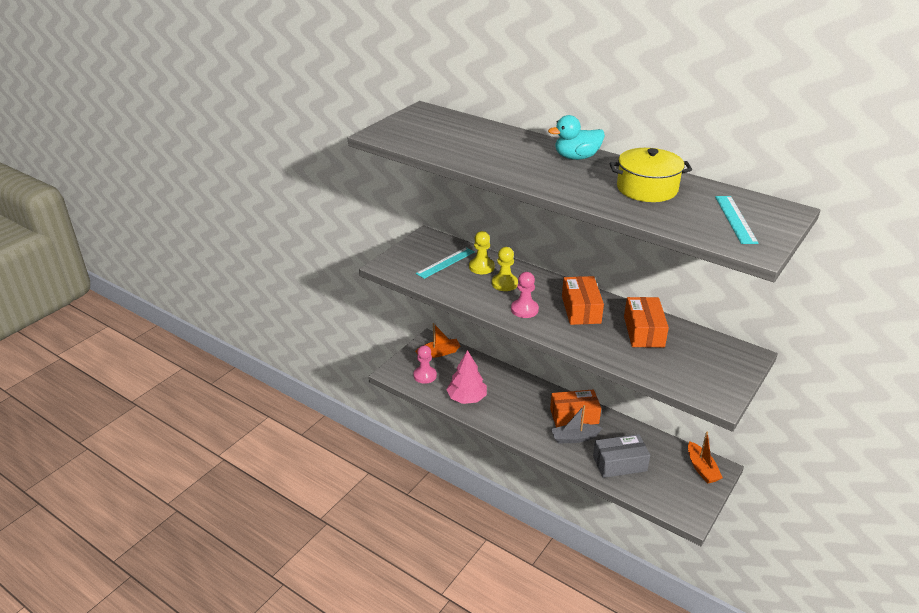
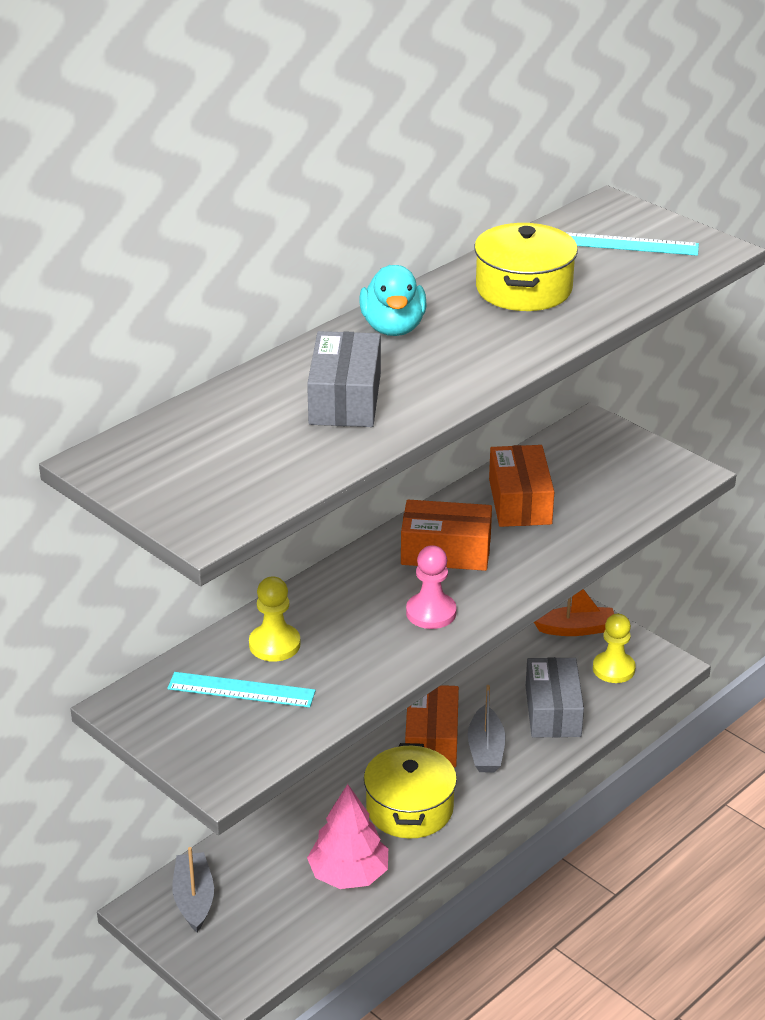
camera: 80 degrees left, 0 degrees up
pink pawn [413,345,437,384] -> none
orange boat [415,323,460,358] -> grey boat [172,847,214,932]
turquoise ruler [416,247,474,279] -> turquoise ruler turned 45 degrees counterclockwise [167,672,316,708]
yellow pawn [492,247,518,291] -> yellow pawn moved to [593,614,636,683]
orange box [624,297,669,347] -> orange box turned 75 degrees clockwise [489,445,554,527]
none -> grey box [307,331,381,427]
none -> yellow pot [364,743,457,839]

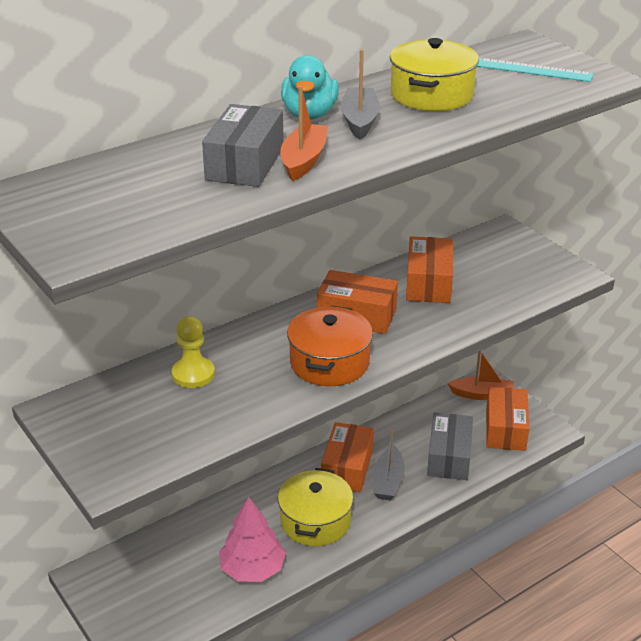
camera: 10 degrees right, 0 degrees up
turquoise ruler [167,672,316,708] -> none
grey boat [172,847,214,932] -> grey boat moved to [341,49,380,140]
pink pawn [406,545,457,629] -> orange pot [287,306,373,386]
yellow pawn [593,614,636,683] -> orange box [486,387,529,451]
none -> orange boat [280,86,328,181]

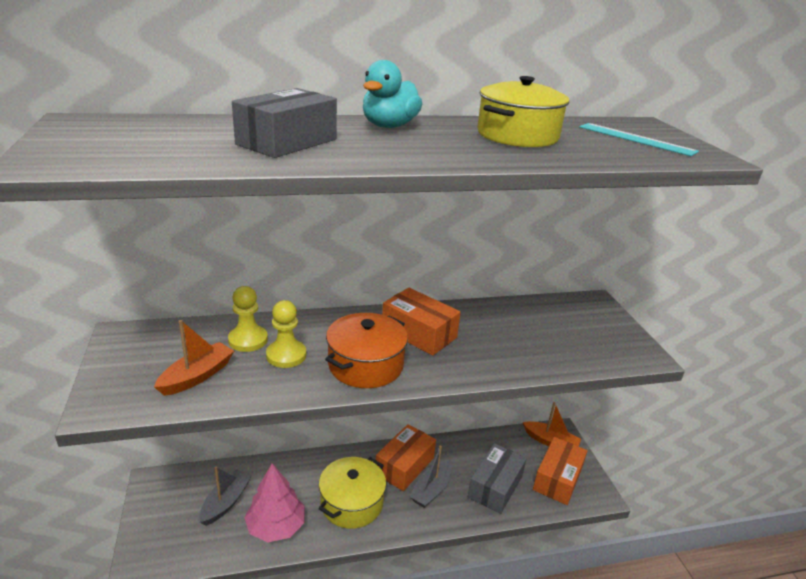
camera: 20 degrees right, 5 degrees down
orange boat [280,86,328,181] -> orange boat moved to [154,320,234,396]
grey boat [341,49,380,140] -> grey boat moved to [199,466,251,526]
orange box [406,236,453,303] -> none
none -> yellow pawn [266,300,306,368]

